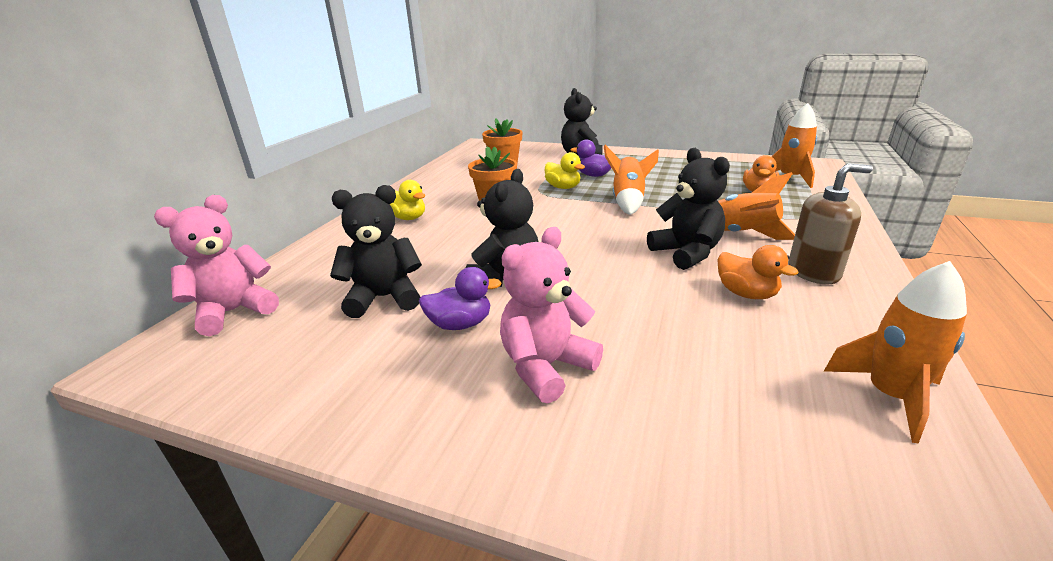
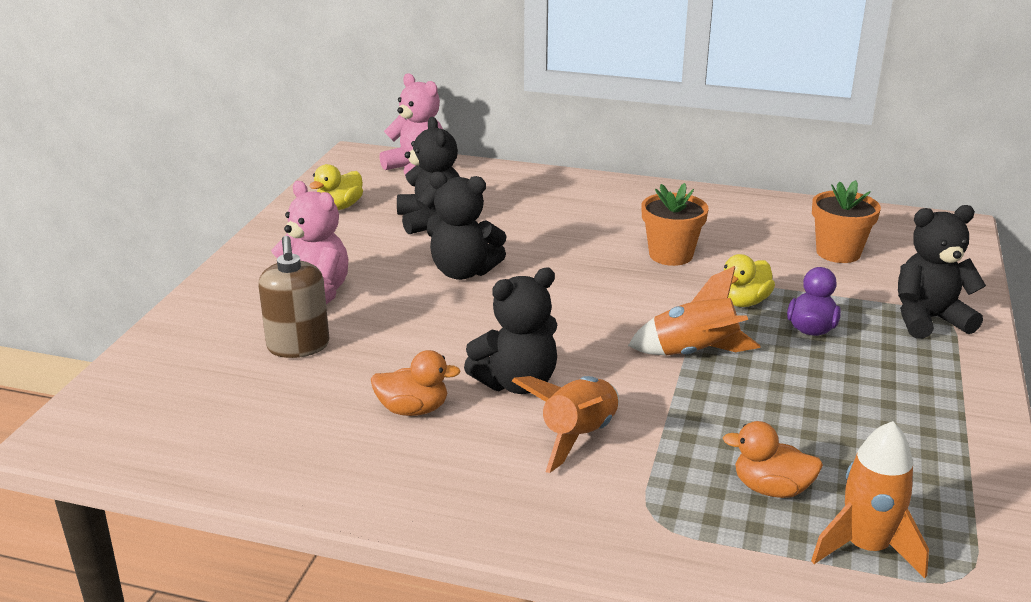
camera: 85 degrees right, 0 degrees up
yellow duck [390,180,425,220] -> yellow duck moved to [309,164,363,210]
purple duck [419,267,502,330] -> none
orange duck [717,245,798,299] -> orange duck turned 135 degrees counterclockwise [371,350,461,416]
brown soap dispenser [788,163,873,284] -> brown soap dispenser moved to [258,236,329,358]
orange rocket [824,261,967,444] -> none

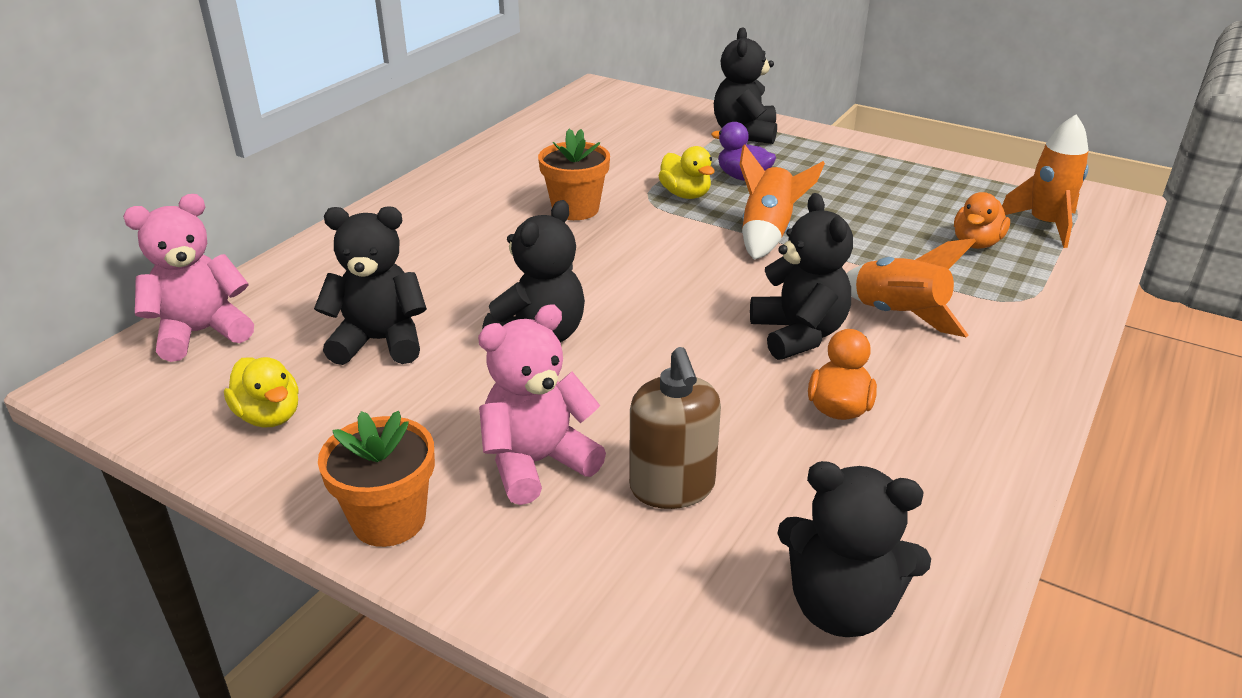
camera: 75 degrees left, 5 degrees up
brown soap dispenser [258,236,329,358] -> brown soap dispenser turned 75 degrees clockwise [629,347,721,509]
orange flower pot [812,180,881,263] -> orange flower pot moved to [318,411,435,547]
none -> black teddy bear [777,461,931,637]

